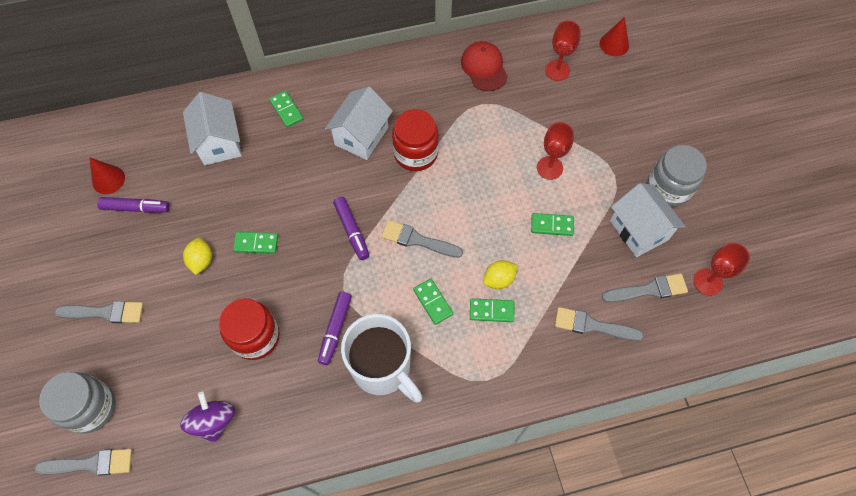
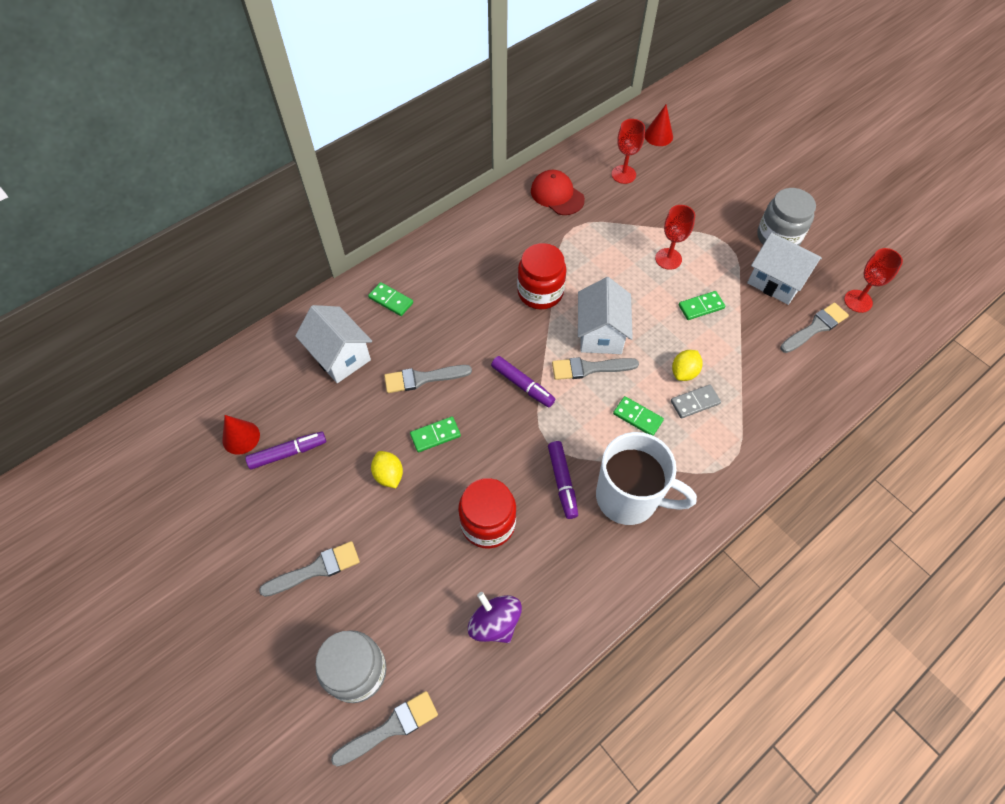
camera: 25 degrees left, 5 degrees down
white house [325,87,393,160] -> white house moved to [578,277,633,354]
green domino [470,298,514,322] -> grey domino [671,384,721,418]
grey brush [555,307,643,341] -> grey brush moved to [384,365,472,393]

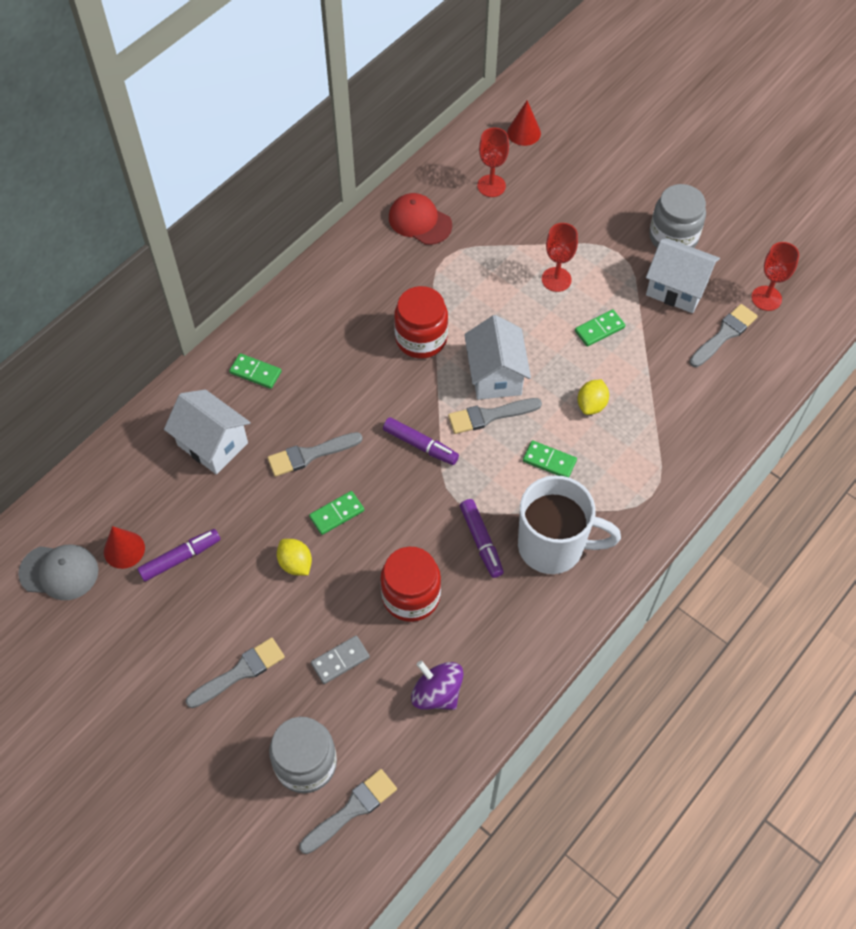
camera: 10 degrees left, 0 degrees up
grey domino [671,384,721,418] -> grey domino moved to [311,636,370,684]
none -> grey cap [18,545,99,600]

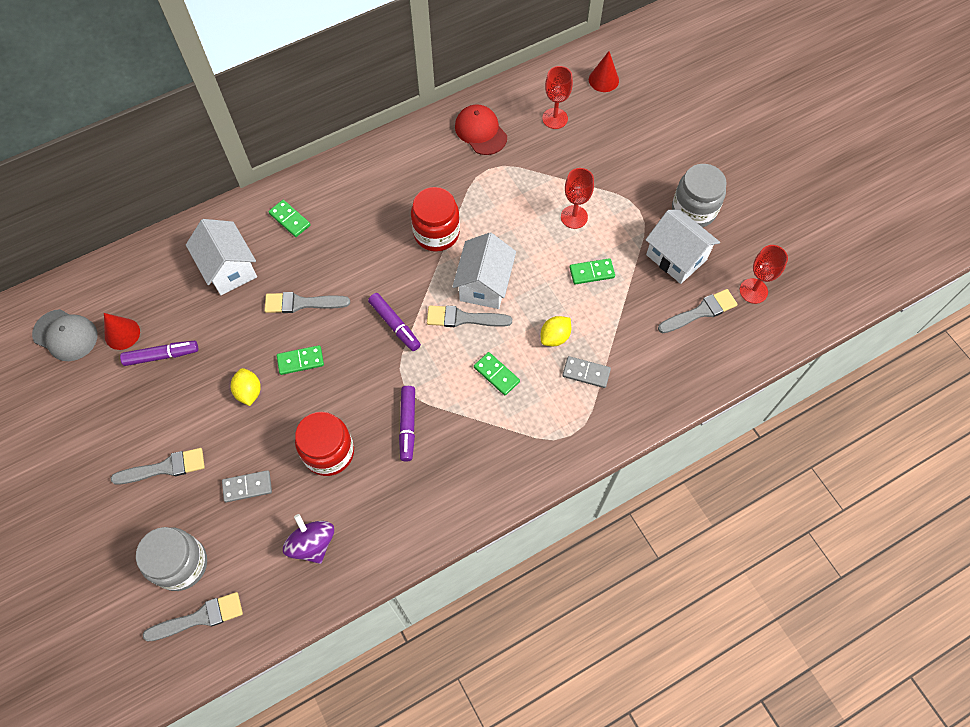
camera: 20 degrees right, 5 degrees up
white mug [518,475,621,574] -> none
none -> grey domino [562,356,611,388]

